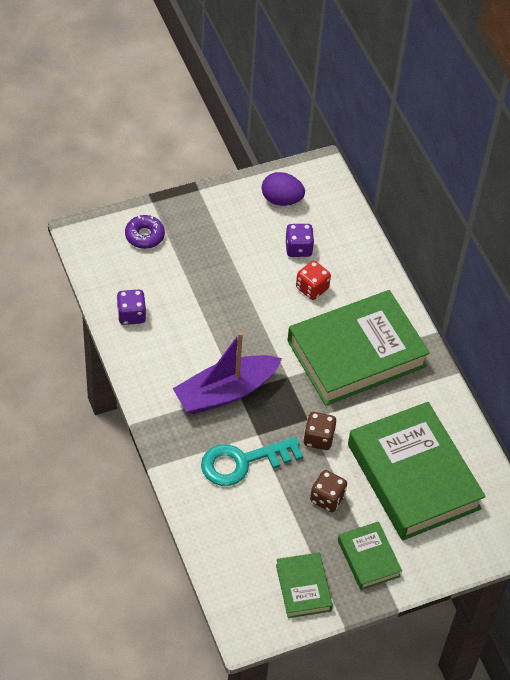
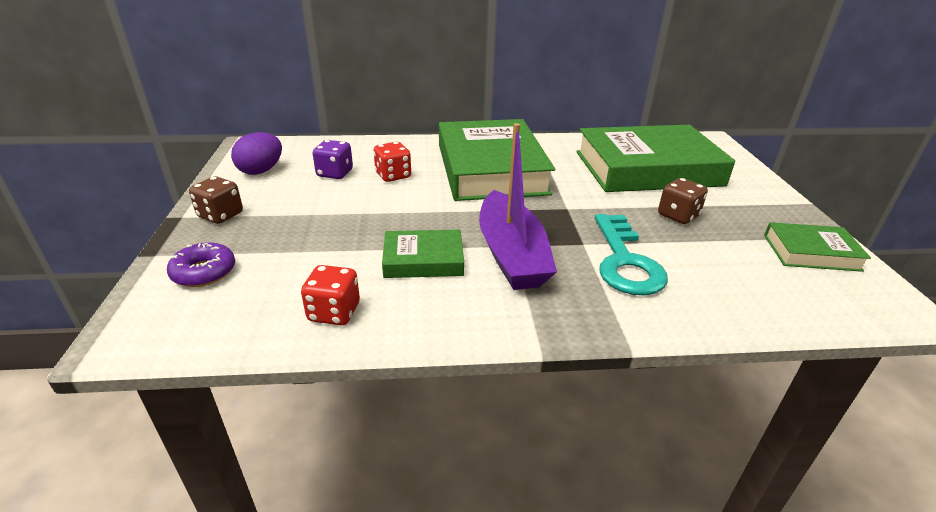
camera: 70 degrees left, 20 degrees down
purple dice [117,289,146,325] -> red dice [301,265,360,325]
brown dice [303,412,336,450] -> brown dice moved to [189,176,243,224]
green book [338,521,402,590] -> green book moved to [382,229,464,278]

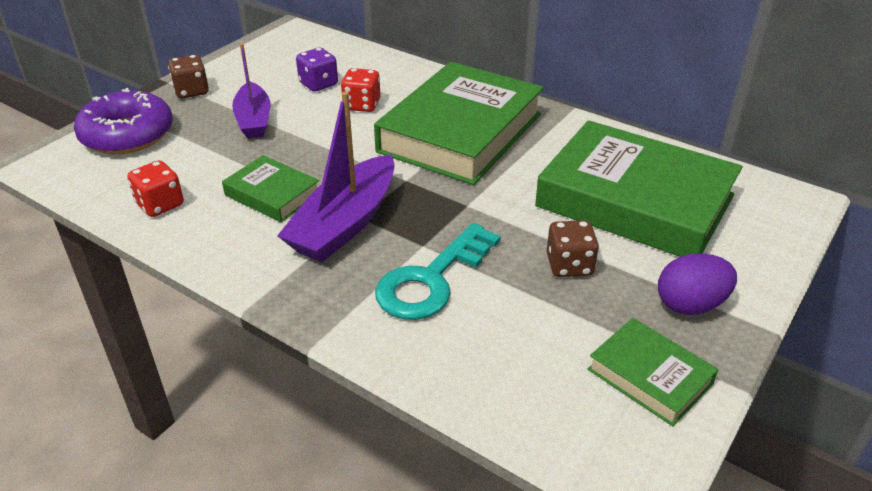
camera: 40 degrees right, 5 degrees up
purple donut [167,242,235,287] -> purple donut [74,88,173,154], size x1.73
purple egg [231,132,282,175] -> purple egg moved to [658,254,737,315]
none -> purple boat [232,43,270,139]

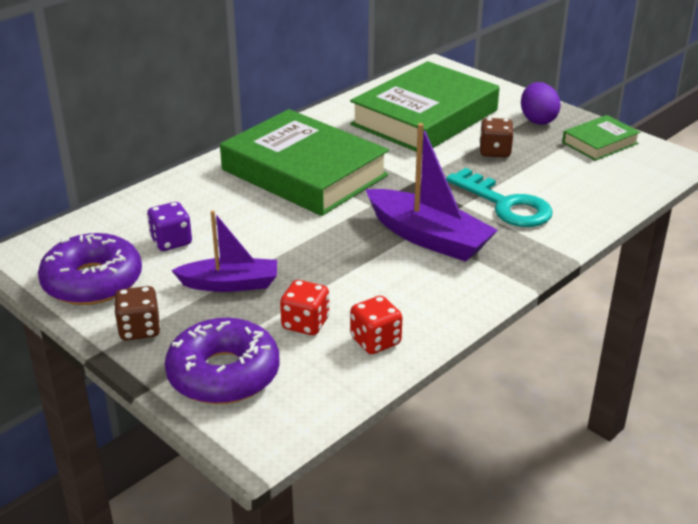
camera: 80 degrees left, 5 degrees down
green book [222,155,319,222] -> none
red dice [341,68,380,112] -> red dice moved to [280,280,329,335]
none -> purple donut [38,233,142,305]

